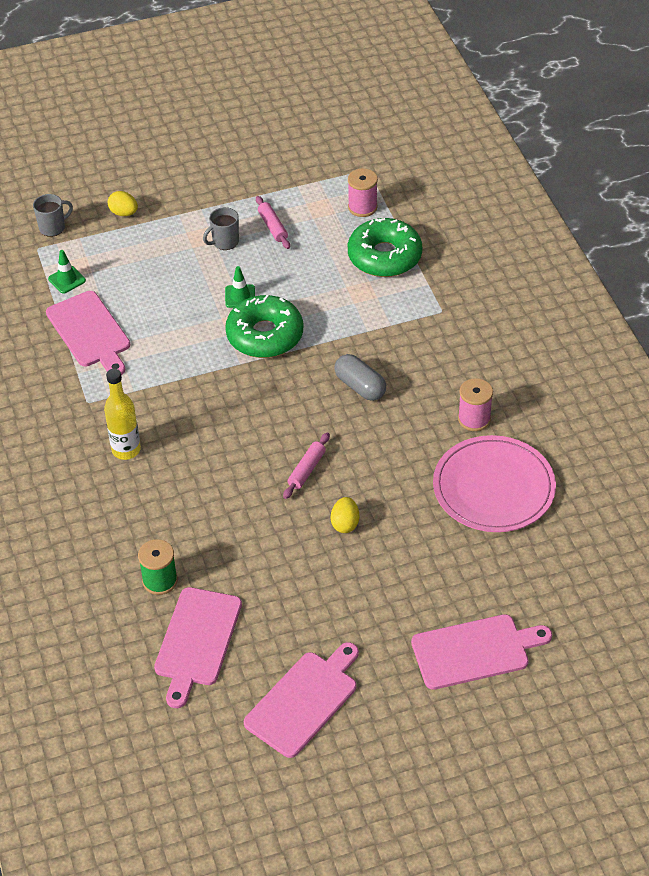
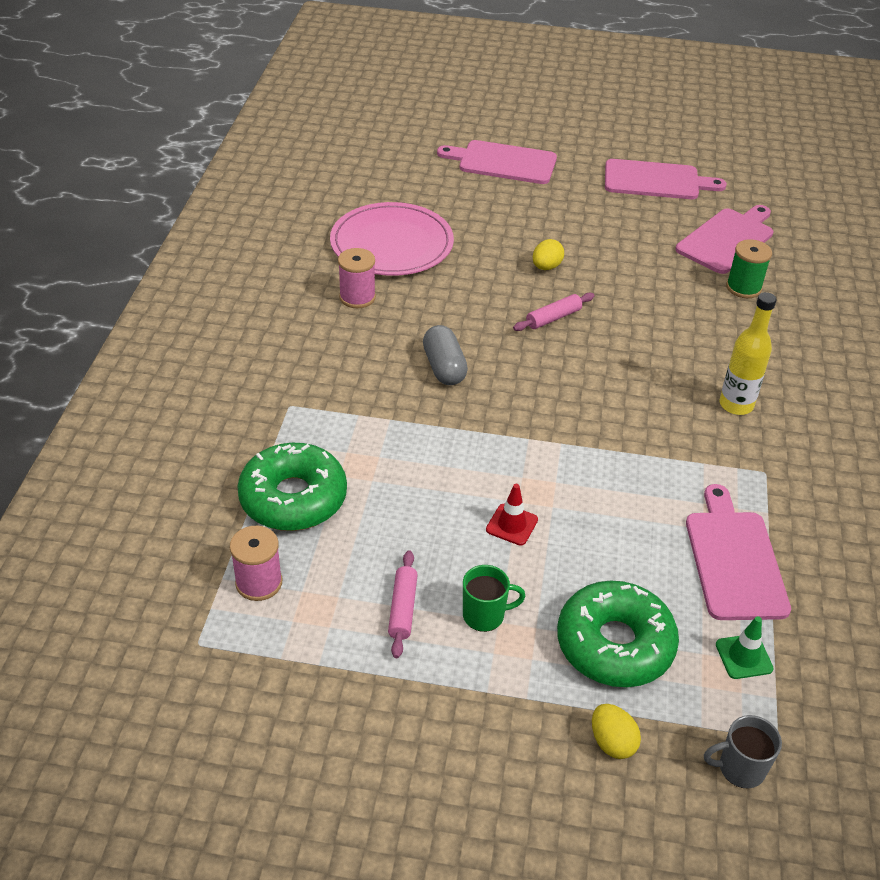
camera: 155 degrees left, 5 degrees down
grey mug [203,207,239,250] -> green mug [463,565,526,632]
green traffic cone [225,266,255,308] -> red traffic cone [486,484,538,546]
green donut [225,295,303,358] -> green donut moved to [557,580,679,687]
pink cutting board [244,642,359,758] -> pink cutting board turned 150 degrees counterclockwise [605,159,727,199]

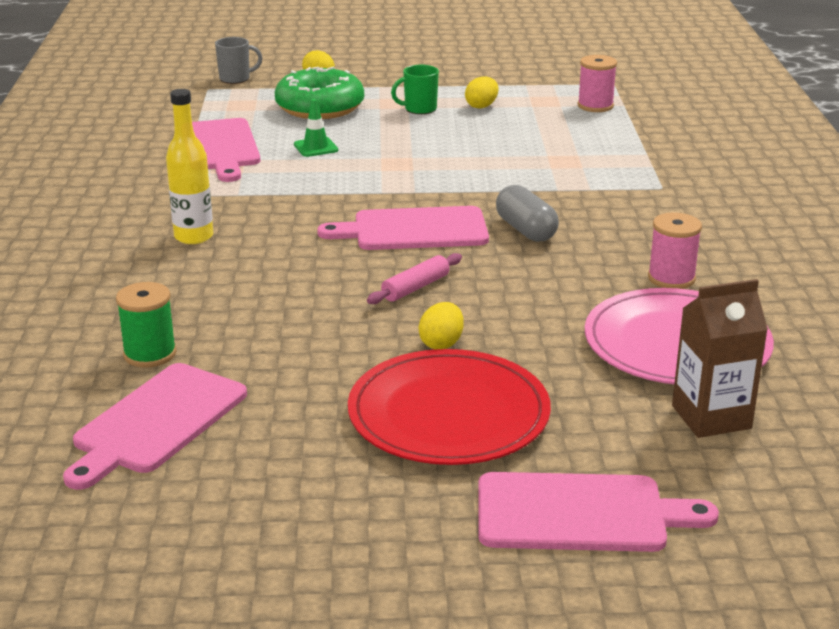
camera: 170 degrees right, 15 degrees down
green donut [237,443,347,531] -> none
pink rolling pin [388,550,418,658] -> yellow egg [465,77,499,109]
red traffic cone [486,484,538,546] -> none
pink cutting board [605,159,727,199] -> pink cutting board moved to [317,206,489,250]
green traffic cone [716,616,774,679] -> green traffic cone moved to [294,99,338,157]
none -> red plate [348,349,551,465]
none -> brown carton [672,279,768,438]

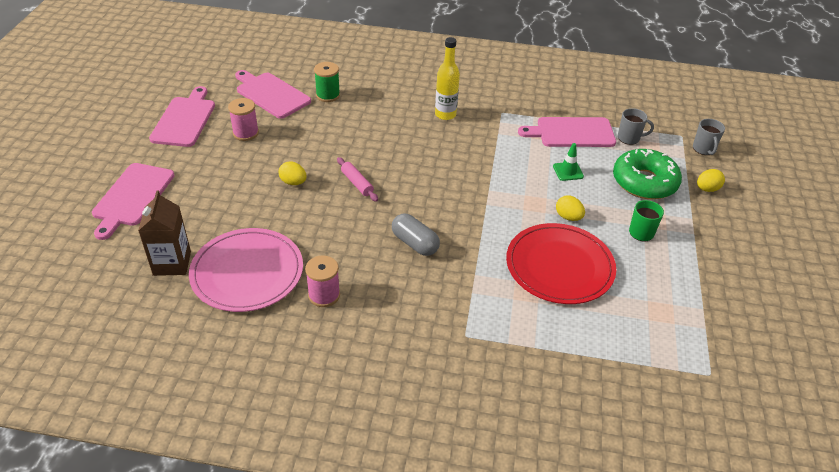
camera: 100 degrees right, 15 degrees up
pink cutting board [317,206,489,250] -> pink cutting board moved to [149,86,215,147]
red plate [348,349,551,465] -> red plate moved to [506,223,616,304]
yellow egg [465,77,499,109] -> yellow egg moved to [556,195,585,221]
grey capsule [496,185,559,242] -> grey capsule turned 60 degrees clockwise [392,214,440,256]
pink spool [578,55,617,112] -> pink spool moved to [228,98,259,141]
none -> grey mug [618,108,654,145]

